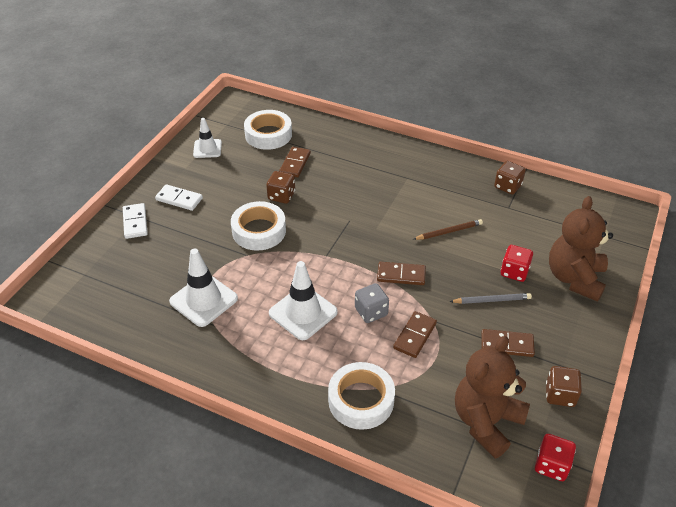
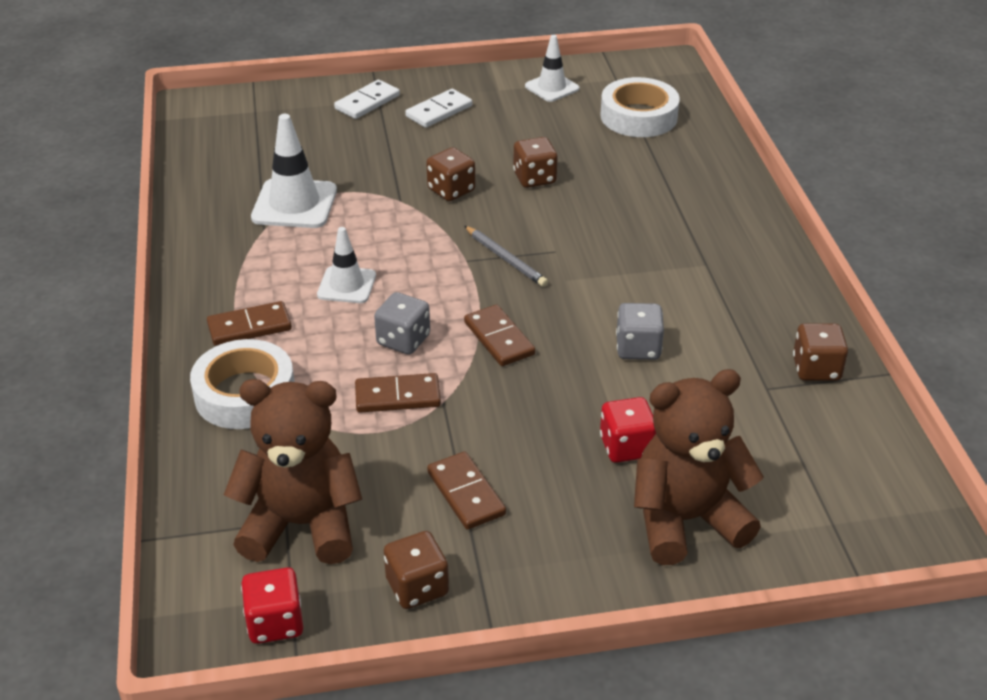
camera: 55 degrees right, 5 degrees down
white domino [155,184,203,211] -> white domino turned 60 degrees clockwise [405,89,472,128]
white tape [231,201,286,251] -> brown dice [426,147,475,201]
white traffic cone [269,261,338,340] -> white traffic cone [317,227,376,303], size x0.64
brown domino [279,147,311,178] -> brown domino moved to [207,301,292,346]
brown pencil [413,219,483,240] -> grey dice [616,303,664,360]
grey pencil [449,293,532,304] -> grey pencil moved to [464,226,548,287]

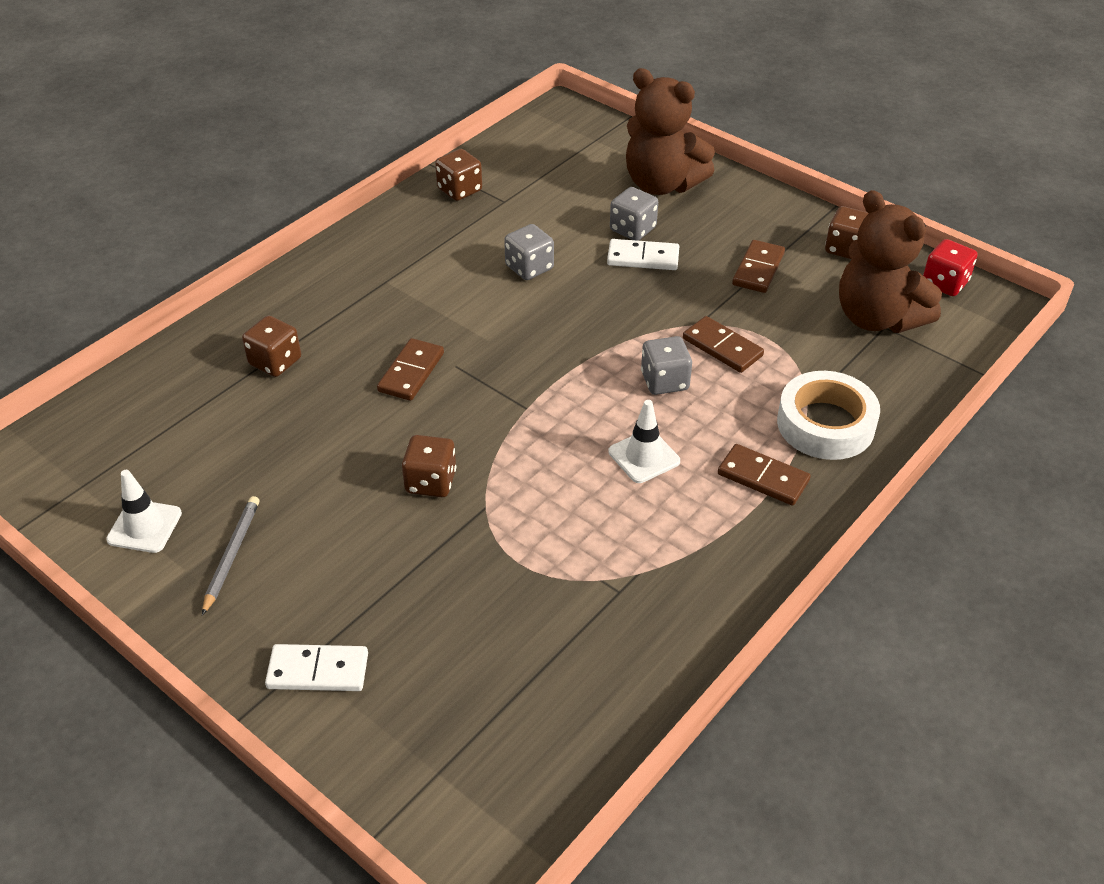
camera: 130 degrees left, 5 degrees up
white traffic cone [251,114,337,228] -> none
white domino [405,89,472,128] -> white domino moved to [607,239,679,270]
grey pencil [464,226,548,287] -> grey pencil moved to [202,496,259,616]
brown domino [464,305,535,366] -> brown domino moved to [377,338,444,401]
brown dice [513,137,558,188] -> brown dice moved to [242,316,301,377]
white tape [600,77,680,137] -> none
red dice [600,397,656,463] -> grey dice [610,187,658,241]

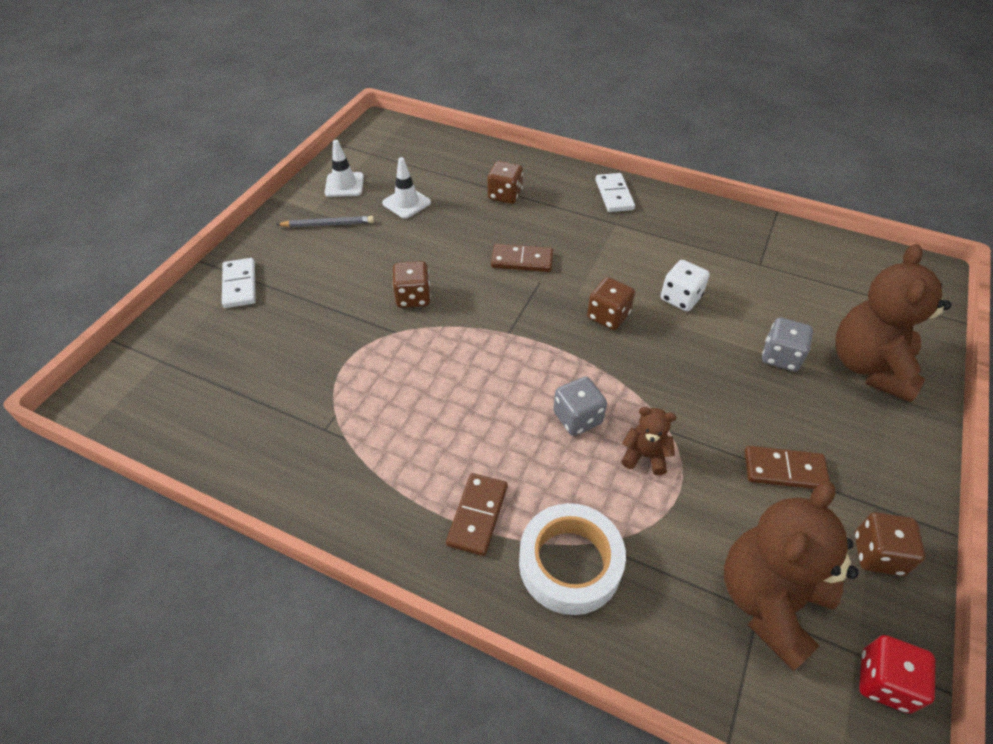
camera: 75 degrees right, 5 degrees up
brown dice [435,149,482,201] -> brown dice moved to [587,277,635,330]
grey dice [504,224,554,280] -> white dice [661,260,710,311]
white domino [607,239,679,270] -> white domino moved to [596,173,635,212]
white traffic cone [609,400,680,483] -> white traffic cone moved to [382,157,431,219]
brown domino [683,316,764,373] -> brown teddy bear [621,407,677,475]

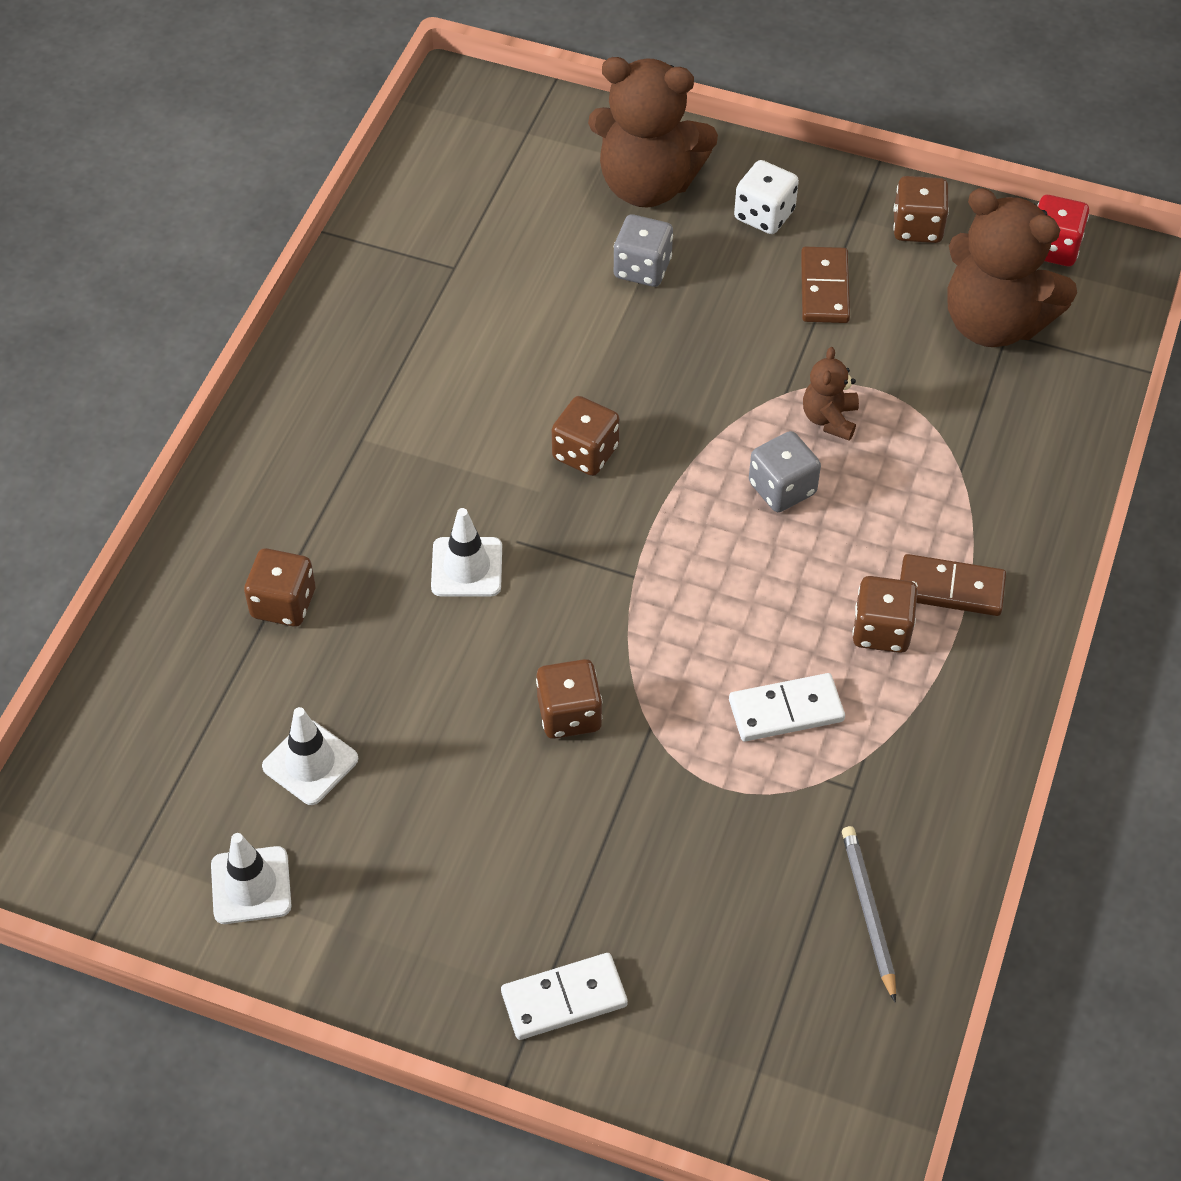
camera: 95 degrees left, 5 degrees up
grey pencil [276,216,374,227] -> grey pencil moved to [842,826,896,1003]
brown domino [491,244,553,272] -> white traffic cone [431,508,502,596]
white tape [519,503,626,615] -> none
white domino [596,173,635,212] -> white domino moved to [729,673,845,741]
white dice [661,260,710,311] -> white dice moved to [734,160,799,234]
none -> brown dice [852,576,918,653]

